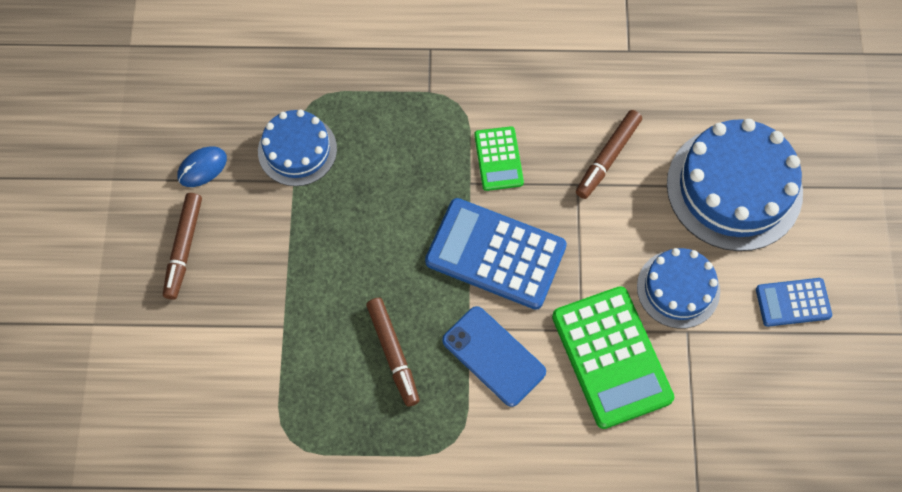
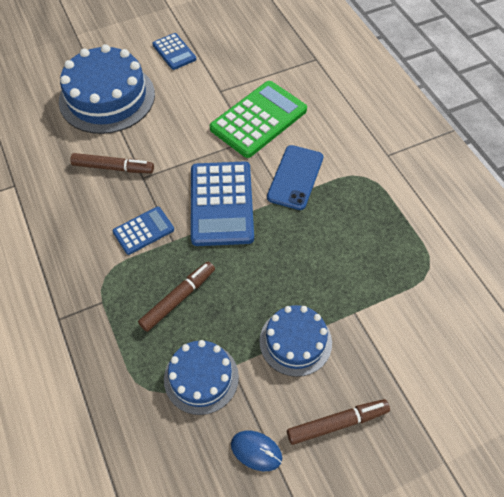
camera: 115 degrees left, 10 degrees down
brown marker [366,298,420,407] -> brown marker moved to [138,261,215,332]
green calculator [474,126,524,191] -> blue calculator [113,207,174,255]
blue cake [637,248,720,329] -> blue cake moved to [260,305,332,377]

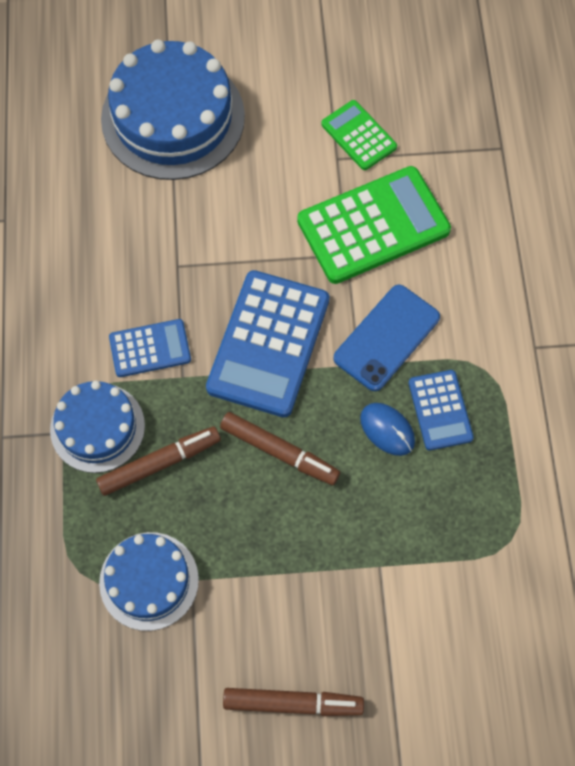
camera: 20 degrees right, 10 degrees up
brown marker [70,153,154,173] -> brown marker moved to [220,412,340,485]
blue calculator [152,33,196,70] -> blue calculator moved to [409,370,474,450]
blue mouse [231,431,282,471] -> blue mouse moved to [360,403,415,456]
blue cake [260,305,332,377] -> blue cake moved to [50,381,145,473]
none -> green calculator [321,100,397,170]

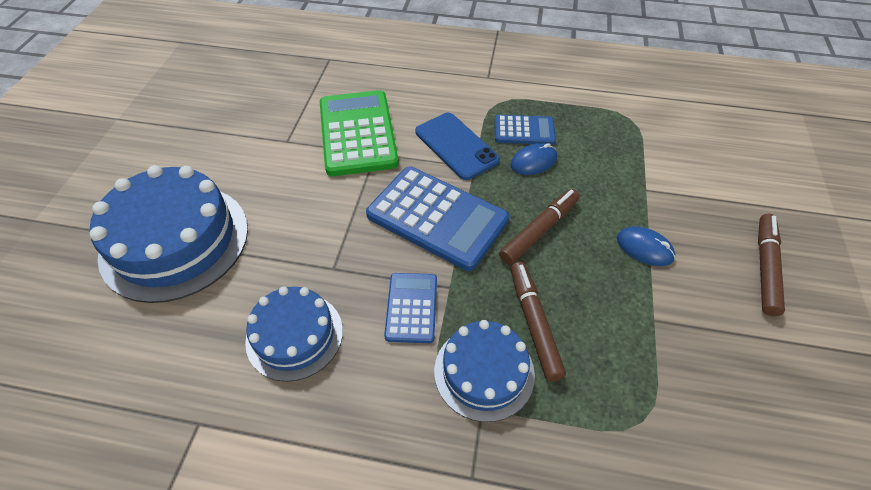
camera: 75 degrees left, 15 degrees down
blue cake [99,532,199,631] -> blue cake moved to [245,286,343,382]
green calculator [321,100,397,170] -> none
none -> blue mouse [617,226,675,266]

